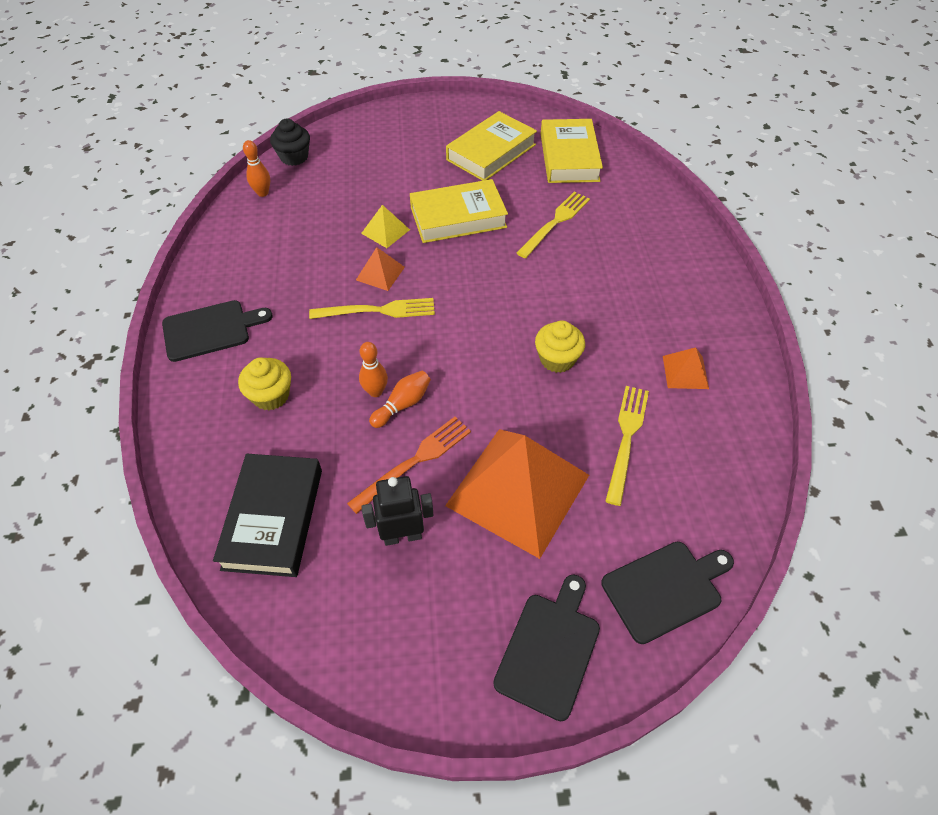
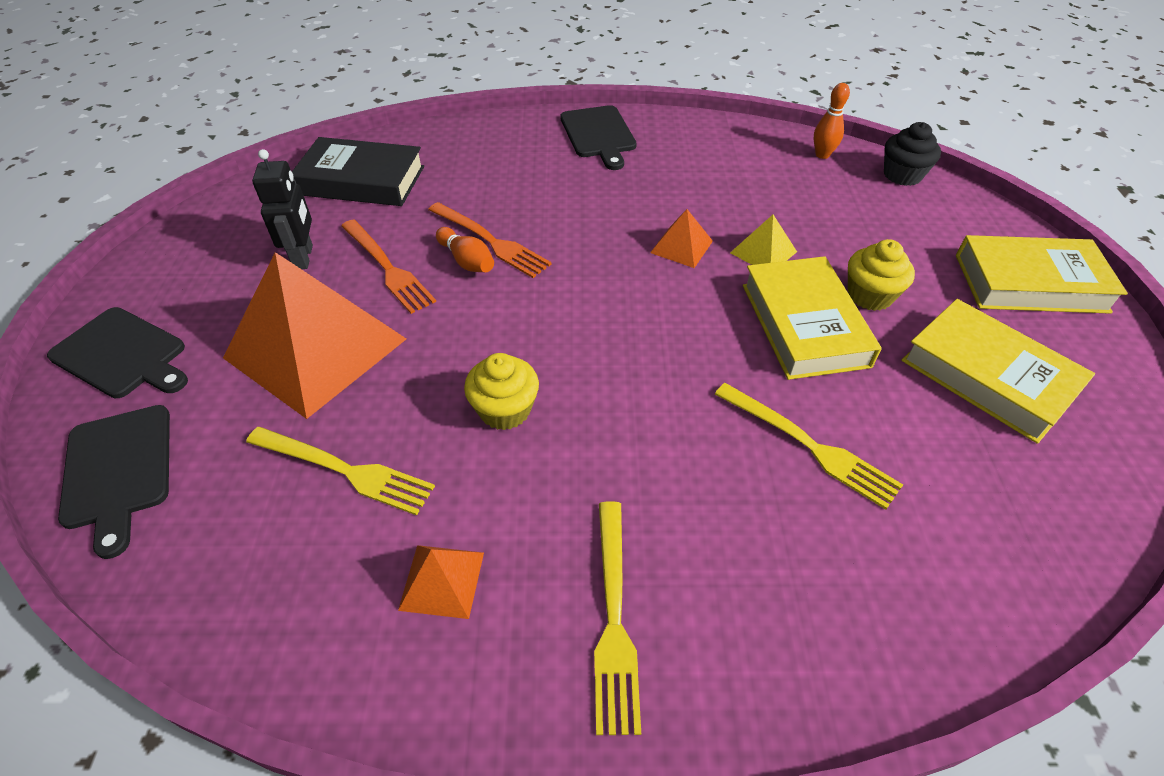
camera: 95 degrees right, 5 degrees down
yellow cupcake [238,357,291,410] -> yellow cupcake moved to [848,239,915,311]
yellow fork [309,298,435,319] -> yellow fork moved to [594,501,641,735]
orange bowling pin [359,342,388,397] -> orange fork [428,202,552,278]
yellow book [541,119,603,183] -> yellow book moved to [956,235,1128,314]

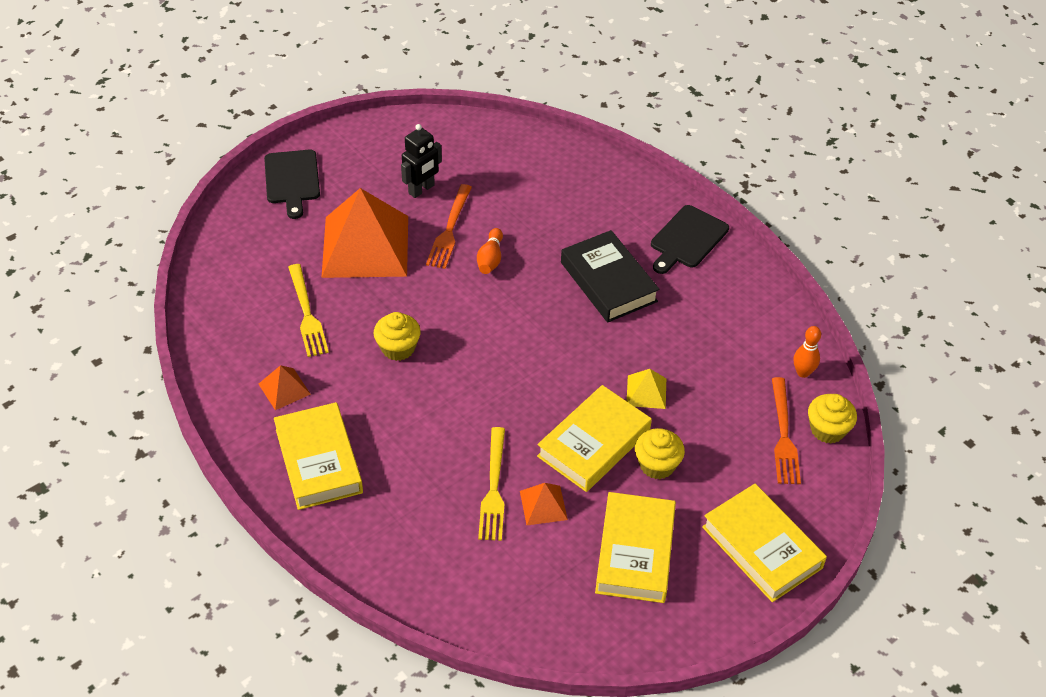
camera: 50 degrees right, 0 degrees up
black cutting board [58,405,170,559] -> none
black book [292,137,424,206] -> black book moved to [561,230,660,323]
orange fork [428,202,552,278] -> orange fork moved to [772,377,801,484]
yellow fork [594,501,641,735] -> yellow book [274,402,363,510]
orange pyramid [650,209,713,268] -> orange pyramid moved to [520,483,568,525]
black cupcake [884,122,941,186] -> yellow cupcake [808,394,857,444]

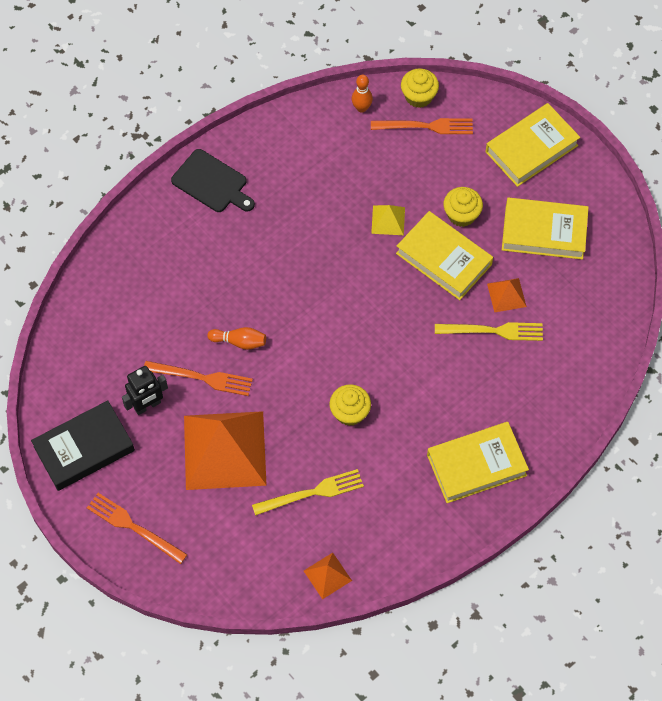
camera: 90 degrees left, 15 degrees up
orange pyramid [259,365,311,410] -> orange pyramid moved to [304,553,352,599]
black cutting board [264,150,320,219] -> orange fork [87,493,188,564]
black robot [401,124,442,198] -> black robot turned 105 degrees clockwise [122,366,168,415]
black book [561,230,660,323] -> black book moved to [31,400,135,491]

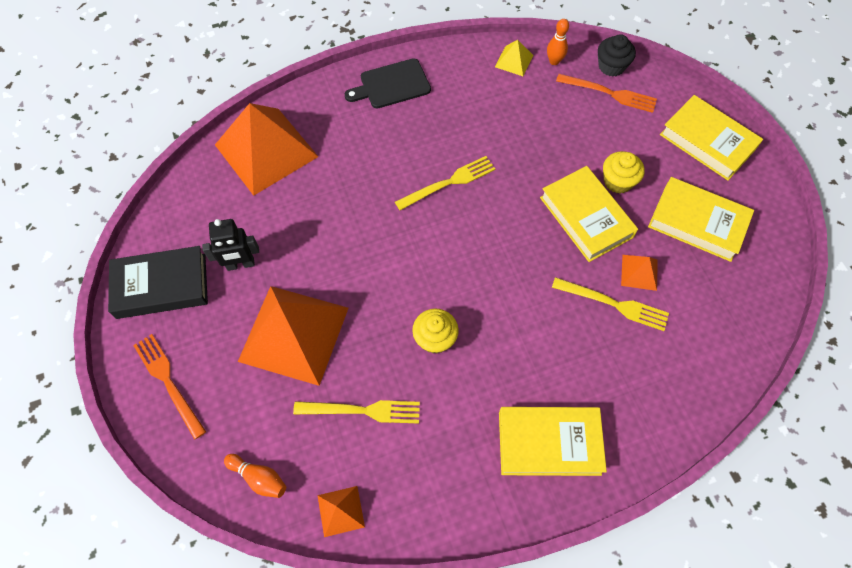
camera: 20 degrees right, 0 degrees up
orange fork [144,361,253,396] -> none
black cutting board [171,149,255,212] -> black cutting board turned 105 degrees clockwise [345,58,431,108]
orange bowling pin [207,327,266,350] -> orange bowling pin moved to [224,454,286,498]
yellow pyramid [371,205,405,235] -> yellow pyramid moved to [495,40,533,76]
yellow cupcake [401,69,439,108] -> black cupcake [598,34,636,77]
yellow book [485,103,580,187] -> yellow book turned 60 degrees clockwise [660,95,763,181]
none -> orange pyramid [215,103,318,196]
none -> yellow fork [395,156,496,210]

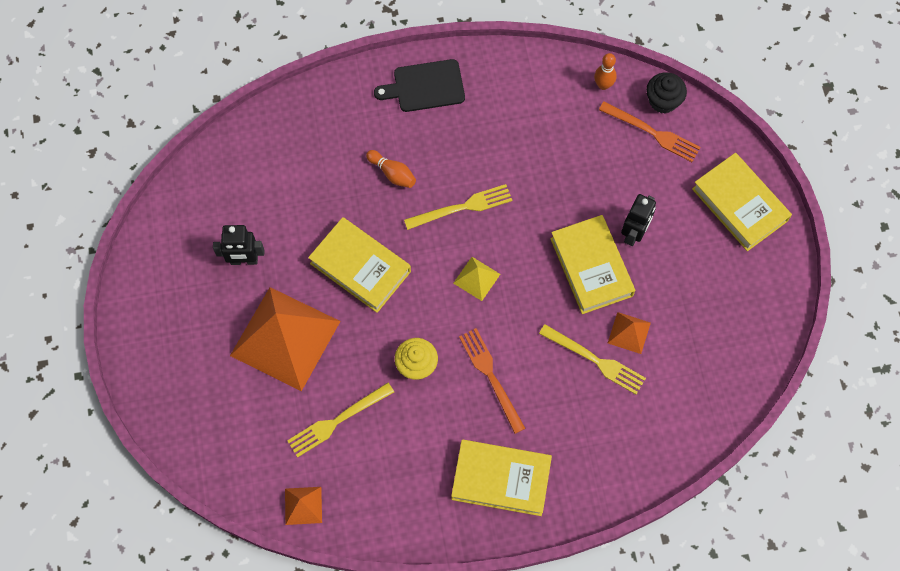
camera: 10 degrees right, 5 degrees up
black book [108,246,208,319] -> none
orange fork [133,334,206,440] -> orange fork moved to [459,328,526,434]
orange pyramid [215,103,318,196] -> none
orange bowling pin [224,454,286,498] -> orange bowling pin moved to [366,150,416,188]
yellow fork [293,400,420,424] -> yellow fork turned 135 degrees clockwise [287,383,394,457]
yellow pyramid [495,40,533,76] -> yellow pyramid moved to [453,257,500,301]
yellow cupcake [603,151,645,193] -> black robot [621,194,656,246]
yellow book [648,177,754,262] -> yellow book moved to [308,217,411,313]

